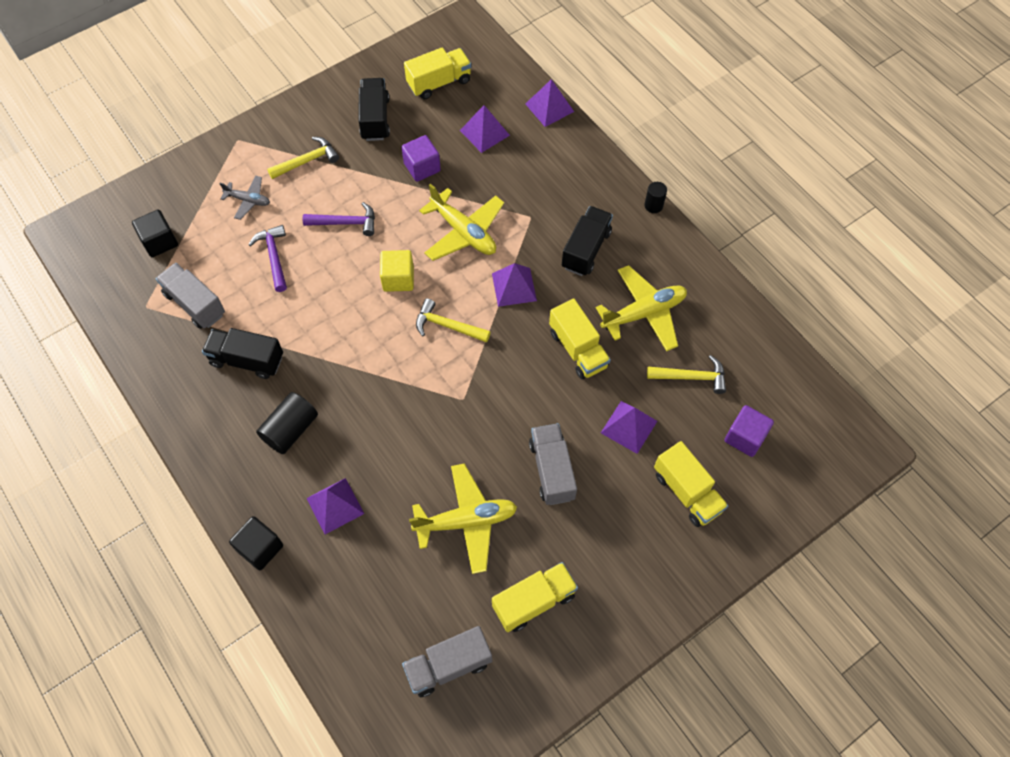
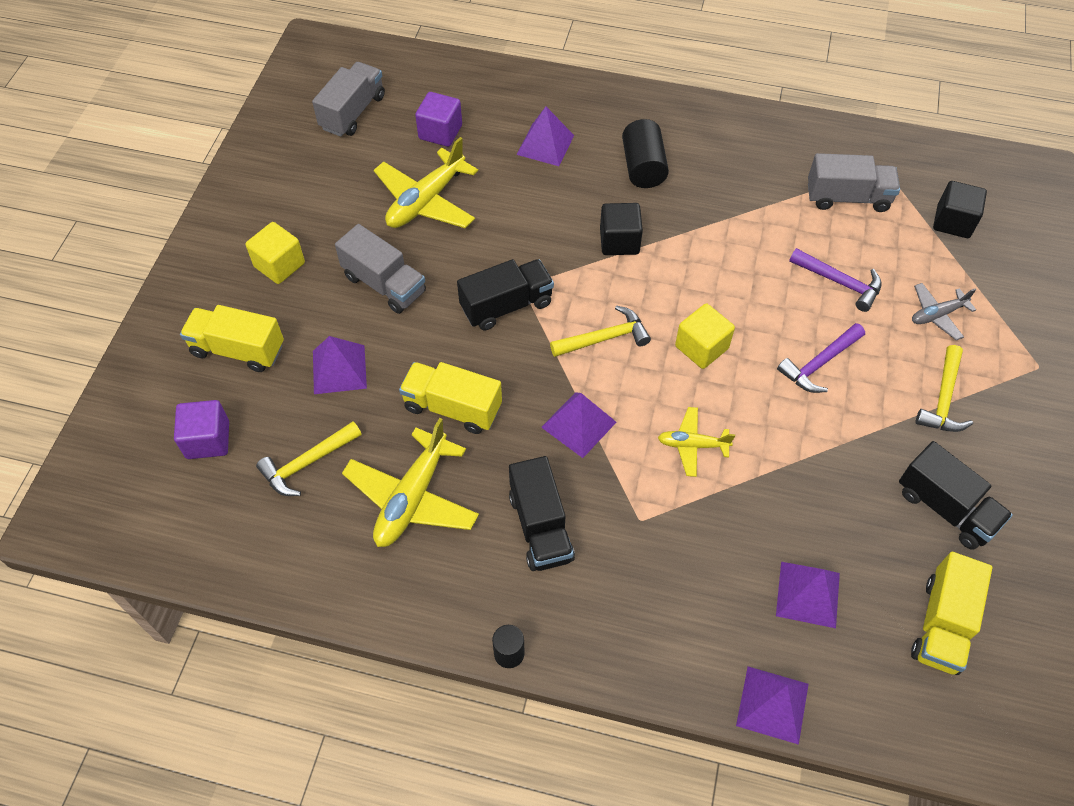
camera: 140 degrees right, 5 degrees down
black truck [202,328,283,379] -> black truck moved to [457,259,554,330]
black cube [229,516,283,570] -> black cube moved to [600,203,643,255]
purple cube [401,135,441,182] -> purple cube moved to [415,92,462,147]
yellow plane [419,183,504,261] -> yellow plane [658,407,735,477], size x0.56
yellow truck [492,562,578,632] -> none
none -> yellow cube [246,222,305,284]

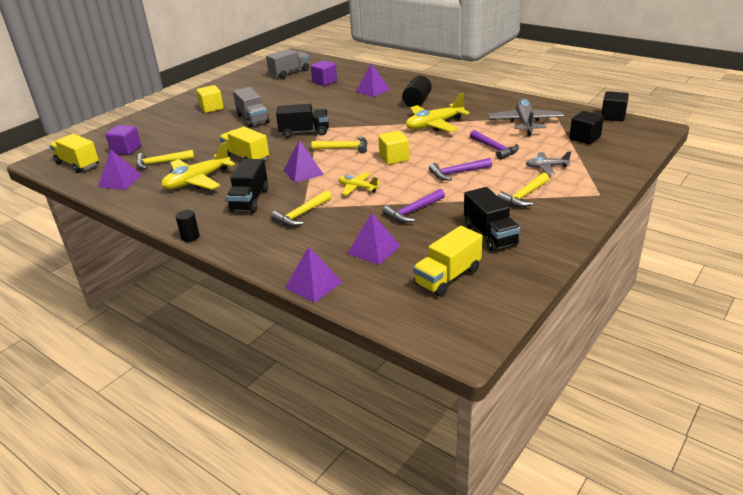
camera: 25 degrees right, 25 degrees down
yellow truck [180,305,284,372] -> yellow truck moved to [50,134,99,173]
purple pyramid [313,336,367,394] -> purple pyramid moved to [98,149,142,190]
yellow plane [374,137,478,228] -> yellow plane moved to [406,93,470,132]
black cube [600,203,643,255] -> black cube moved to [601,91,629,121]
grey truck [808,153,900,212] -> grey plane [488,99,564,136]
none -> yellow hammer [271,190,332,226]
none -> purple hammer [382,189,445,223]

